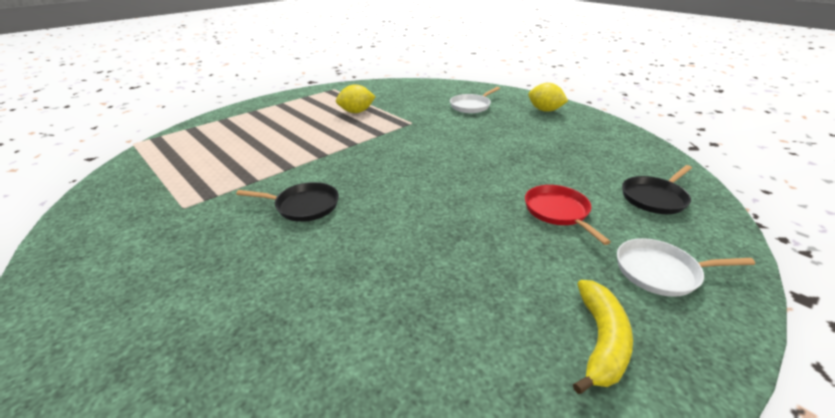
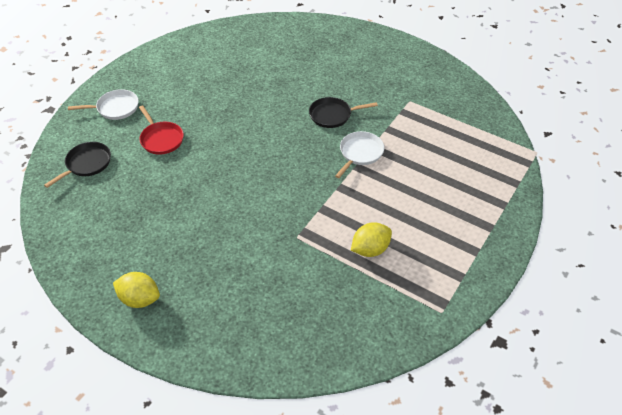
camera: 165 degrees right, 15 degrees up
white pan [450,87,500,113] -> white pan moved to [335,131,384,178]
yellow banana [573,280,633,394] -> none

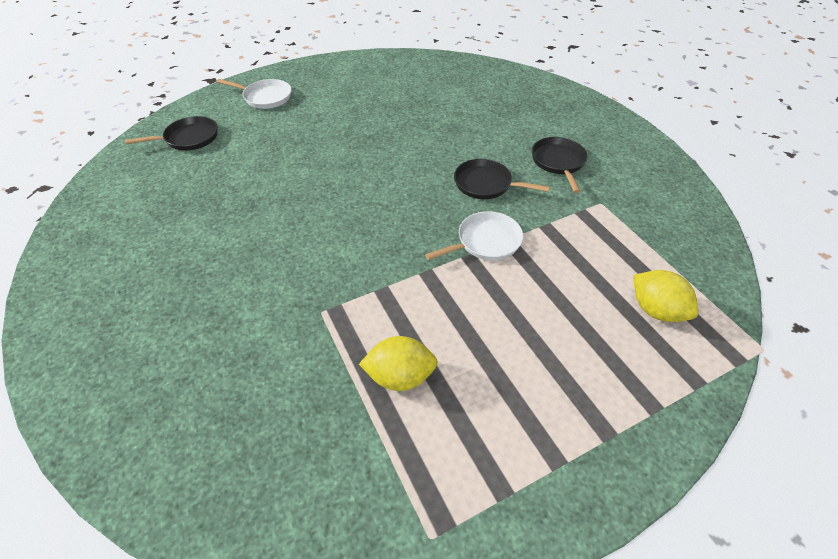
camera: 30 degrees right, 0 degrees up
yellow lemon [113,272,160,308] -> yellow lemon moved to [633,270,699,322]
red pan [139,105,184,155] -> none
none -> black pan [532,137,588,193]

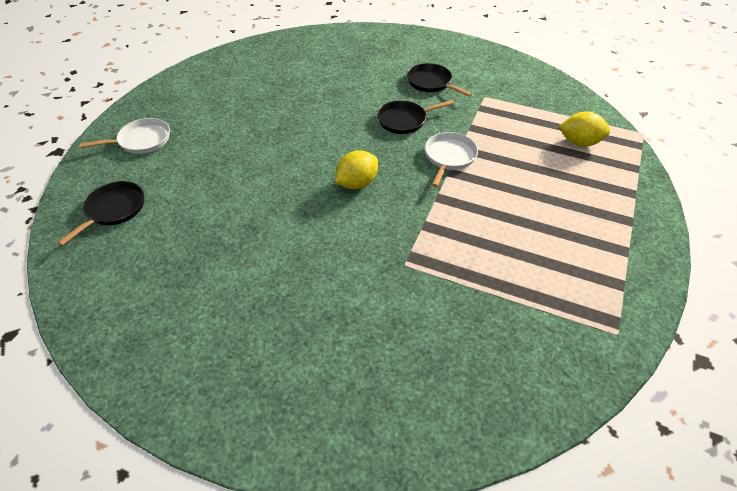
camera: 40 degrees left, 0 degrees up
yellow lemon [359,336,438,391] -> yellow lemon moved to [335,150,378,189]

